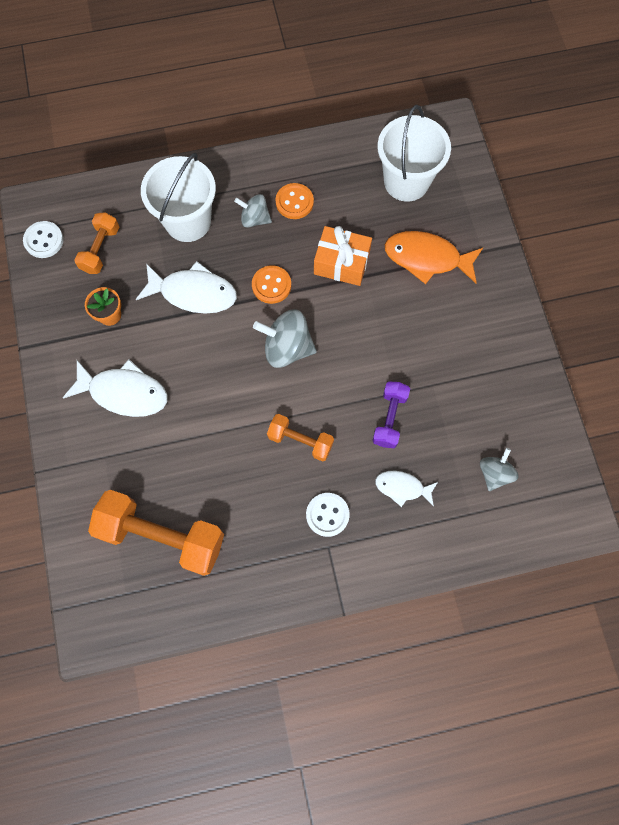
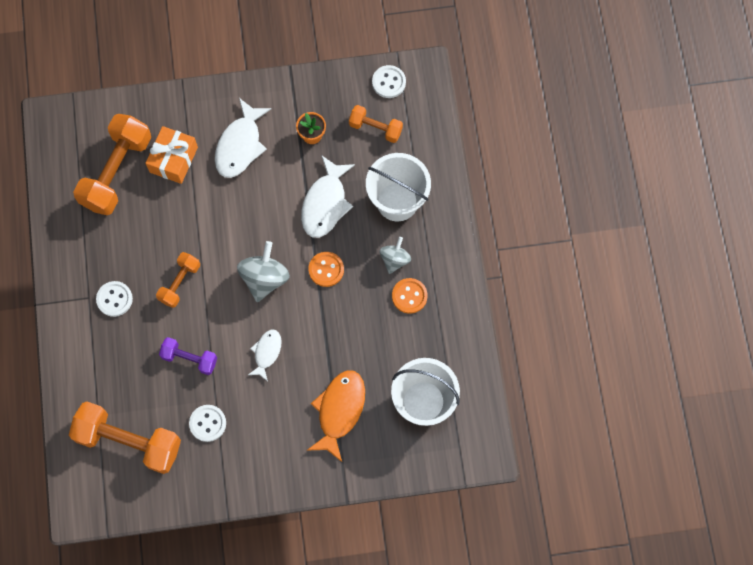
camera: 95 degrees right, 0 degrees up
orange gift [314,226,372,286] -> orange gift moved to [145,126,198,184]
white fish [375,471,438,507] -> white fish moved to [248,330,282,381]
grey spinning top [480,448,518,491] -> orange dumbbell [69,402,181,474]
none -> white button [189,405,226,442]

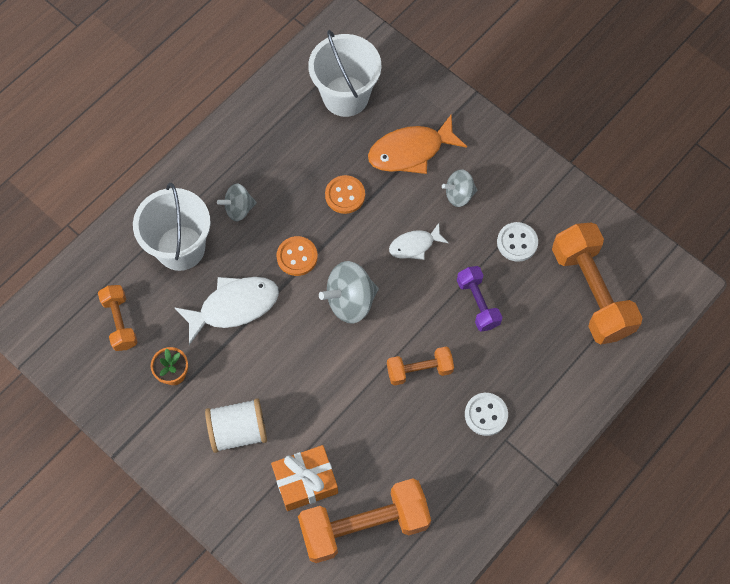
camera: 130 degrees left, 5 degrees down
white fish [215,98,272,178] -> white spool [205,398,267,453]
white button [372,65,406,98] -> none
orange button [392,278,428,314] -> orange button moved to [325,175,365,214]
none -> grey spinning top [442,169,477,207]

